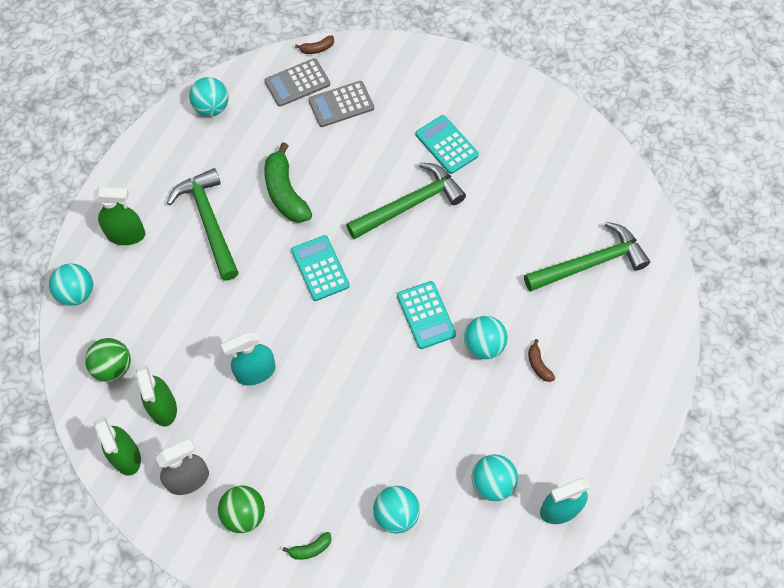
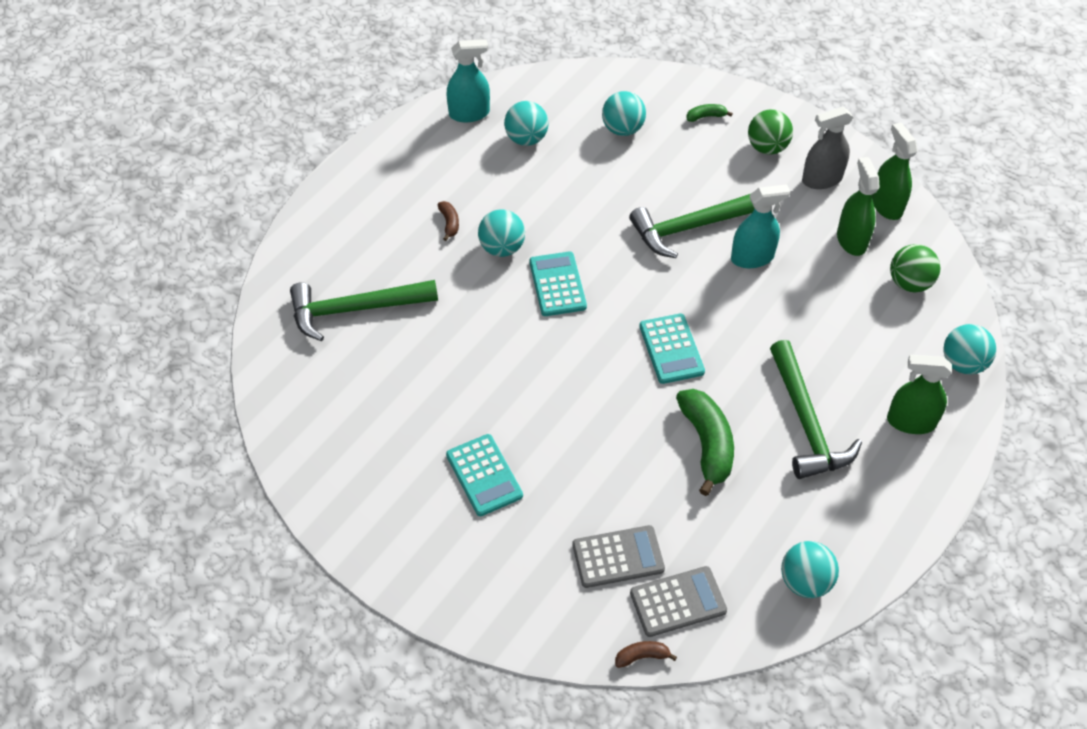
camera: 170 degrees left, 10 degrees down
green hammer [346,163,466,239] -> green hammer moved to [629,194,755,258]

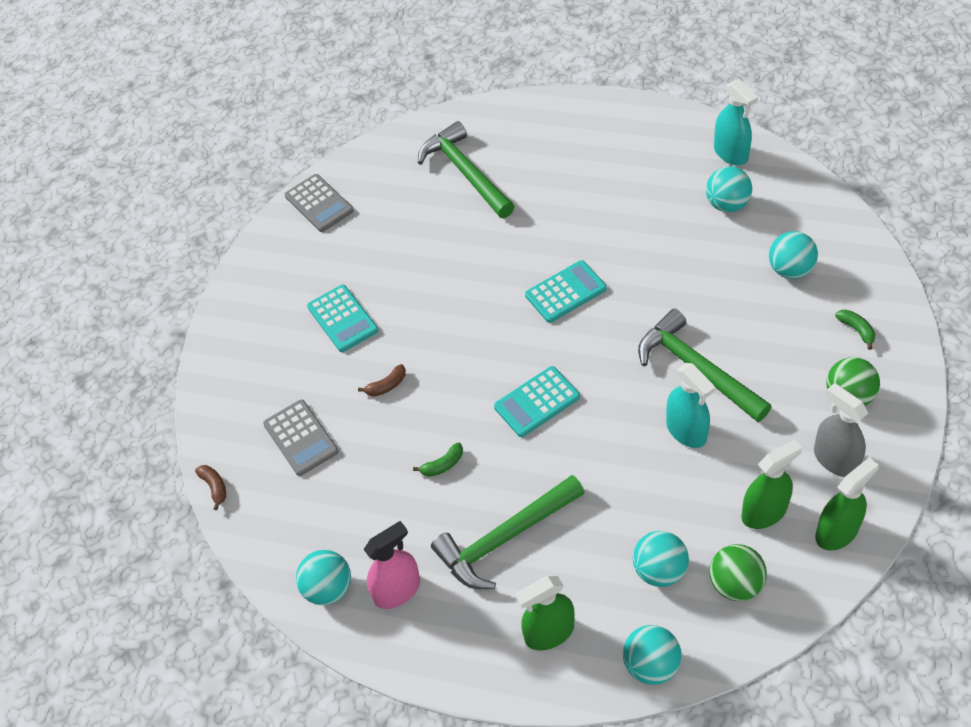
camera: 75 degrees right, 0 degrees up
brown banana [438,201,459,241] -> brown banana moved to [358,364,406,396]
turquoise calculator [446,434,523,516] -> turquoise calculator turned 75 degrees counterclockwise [307,285,378,352]
turquoise ball [478,209,525,257] -> turquoise ball moved to [633,531,689,587]
grey calculator [630,566,727,637] -> grey calculator moved to [285,174,354,232]
green banana [676,389,734,496] -> green banana [413,442,463,477], size x0.47
green spray bottle [887,355,952,434] -> green spray bottle turned 105 degrees counterclockwise [516,576,575,651]
none -> pink spray bottle [363,521,420,609]

